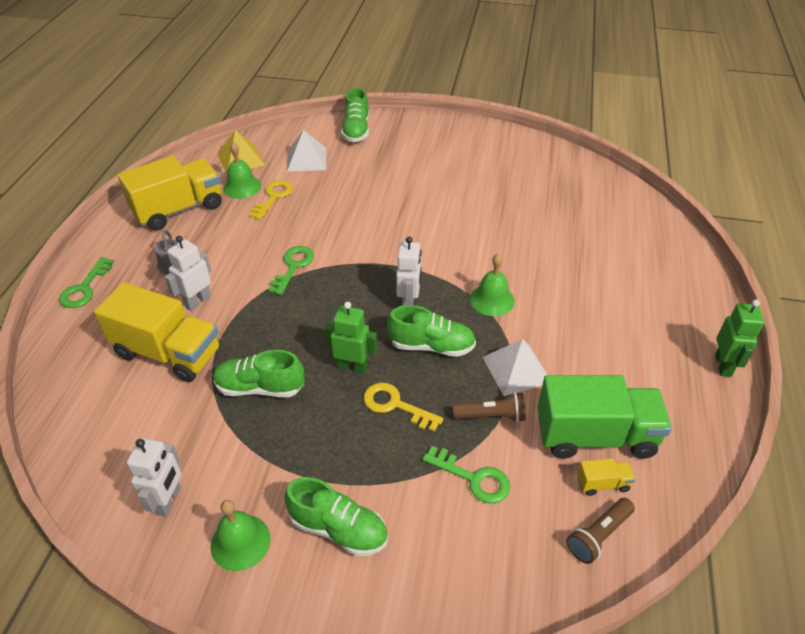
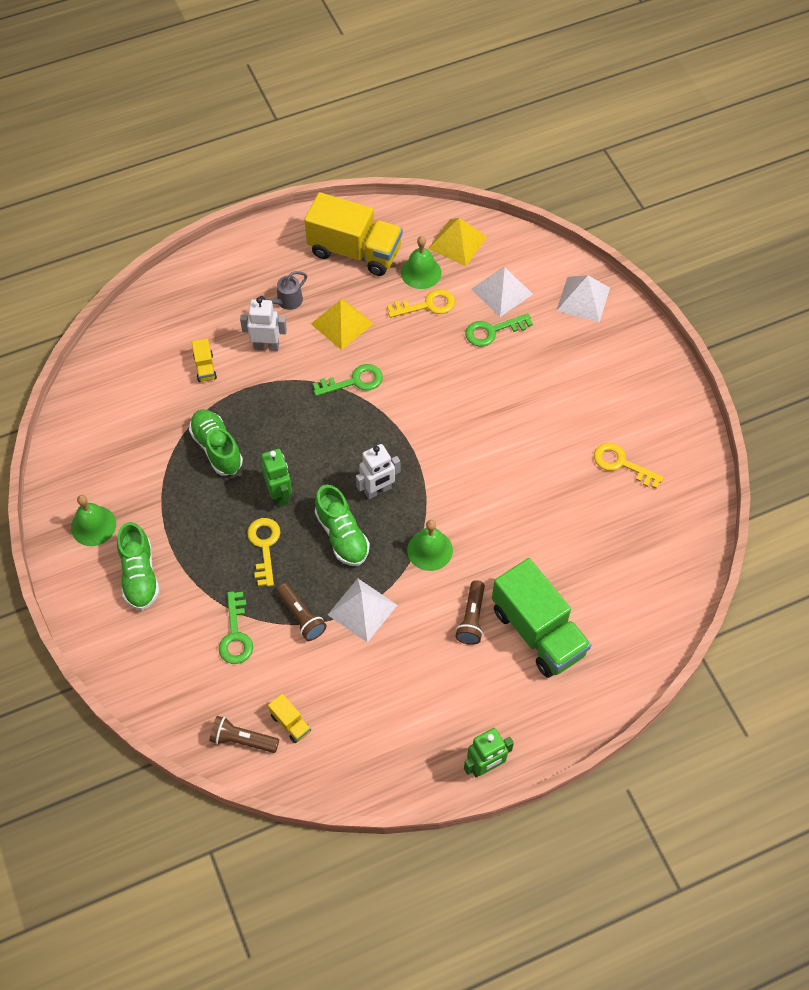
camera: 55 degrees right, 15 degrees up
green key [59,257,114,308] -> green key moved to [465,313,533,347]
yellow truck [94,282,220,382] -> yellow truck [192,338,217,382], size x0.41
white robot [127,438,182,517] -> none
green shoe [341,88,369,142] -> white pyramid [556,275,610,322]
green truck [537,375,672,459] -> green truck moved to [492,558,591,678]
none -> yellow pyramid [311,298,374,350]
none -> brown flashlight [456,580,485,645]
none -> yellow key [594,443,664,489]

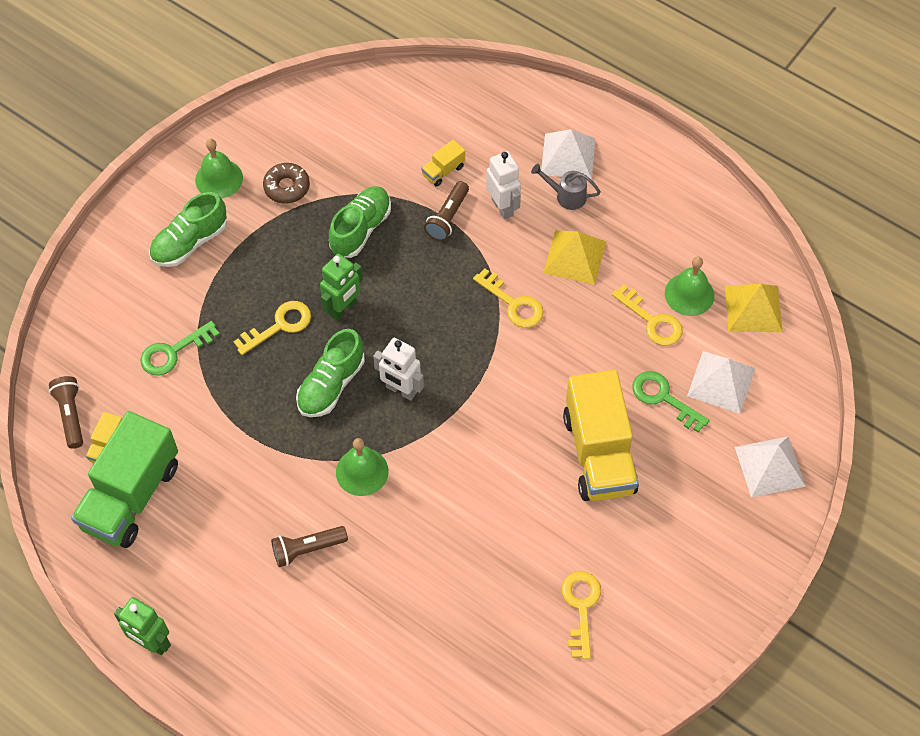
camera: 60 degrees right, 0 degrees up
brown flashlight [276,583,326,641] -> brown flashlight moved to [424,181,469,241]
yellow truck [304,192,403,276] -> yellow truck moved to [563,370,639,501]
green key [313,364,383,396] -> yellow key [473,269,544,328]
white pyramid [328,578,397,643] -> white pyramid moved to [541,129,595,180]
green truck [492,558,591,678] -> green truck moved to [71,411,178,548]
none -> brown donut [263,163,310,204]

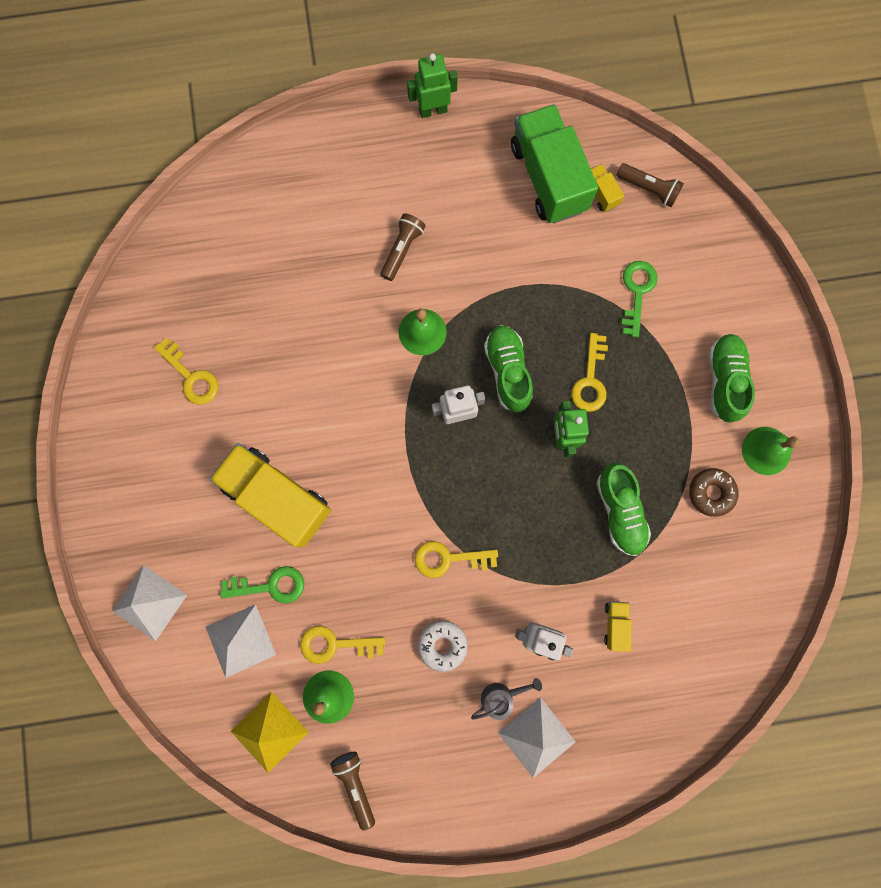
camera: 135 degrees right, 20 degrees up
brown flashlight [424,181,469,241] -> brown flashlight moved to [330,752,375,831]
yellow pyramid [543,230,606,285] -> white donut [418,621,468,672]

